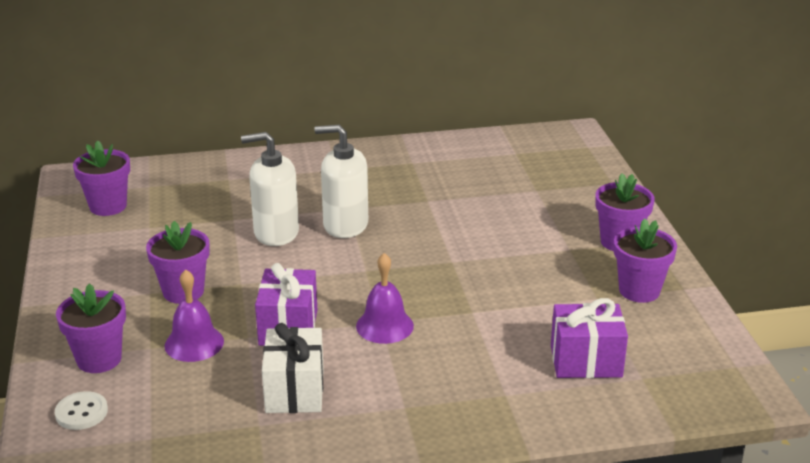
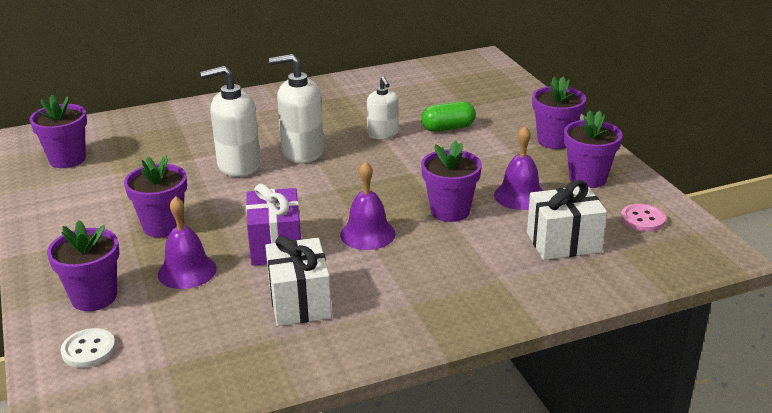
camera: 10 degrees left, 0 degrees up
purple gift [551,298,628,378] -> white gift [527,180,607,260]
none -> white soap dispenser [367,76,399,139]
none -> green capsule [421,101,476,132]
none -> purple flower pot [421,140,482,222]
none -> purple bell [494,126,543,210]
none -> pink button [621,204,666,232]

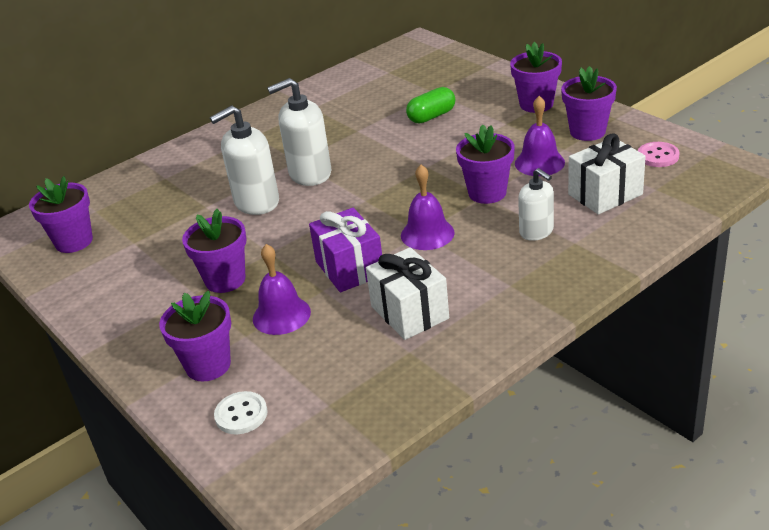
camera: 15 degrees left, 5 degrees up
white soap dispenser [367,76,399,139] -> white soap dispenser moved to [518,168,554,241]

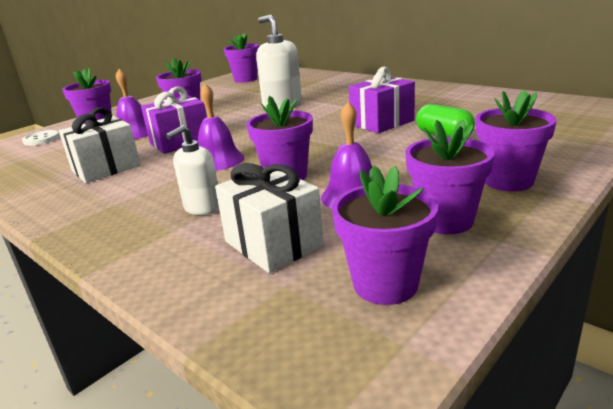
camera: 80 degrees right, 10 degrees down
white soap dispenser [267,78,331,186] -> none
pink button [638,142,680,167] -> purple flower pot [332,166,438,305]
none -> purple gift [349,67,415,133]

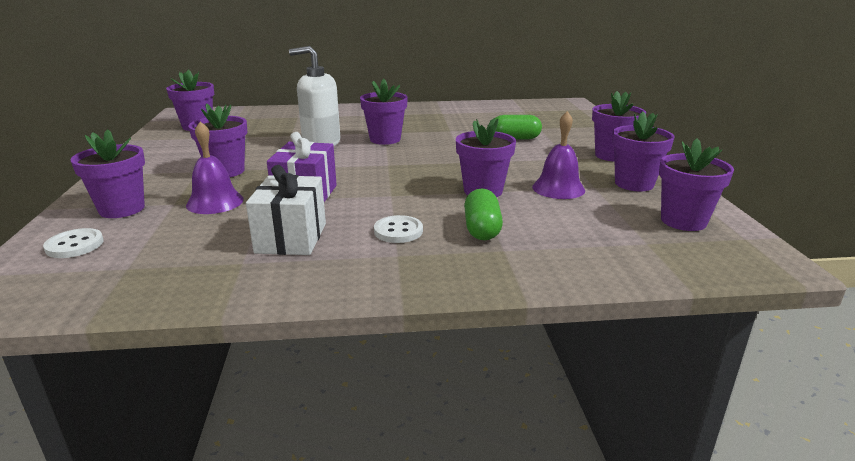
camera: 50 degrees left, 0 degrees up
white soap dispenser [166,125,219,215] -> green capsule [464,188,503,240]
purple bell [198,84,244,171] -> none
white gift [215,163,324,273] -> none
purple gift [349,67,415,133] -> none
none -> purple flower pot [360,79,408,145]
none -> white button [374,215,423,243]

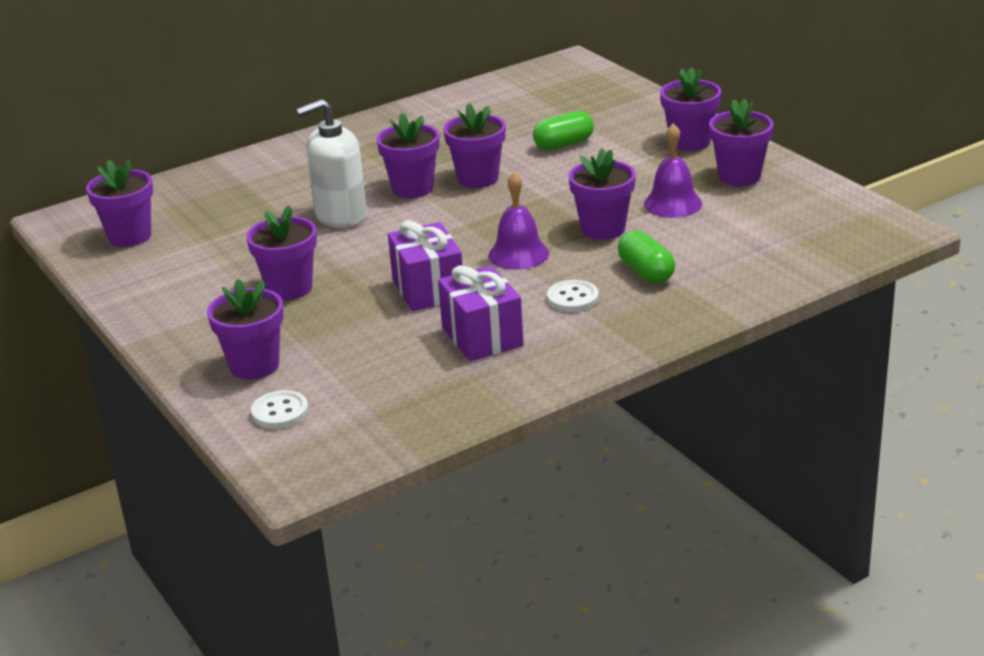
camera: 25 degrees left, 5 degrees up
purple bell [186,121,244,214] -> purple bell moved to [488,172,549,270]
white gift [246,165,326,255] -> purple gift [438,265,524,361]
purple flower pot [659,138,734,231] -> purple flower pot moved to [443,103,506,188]

